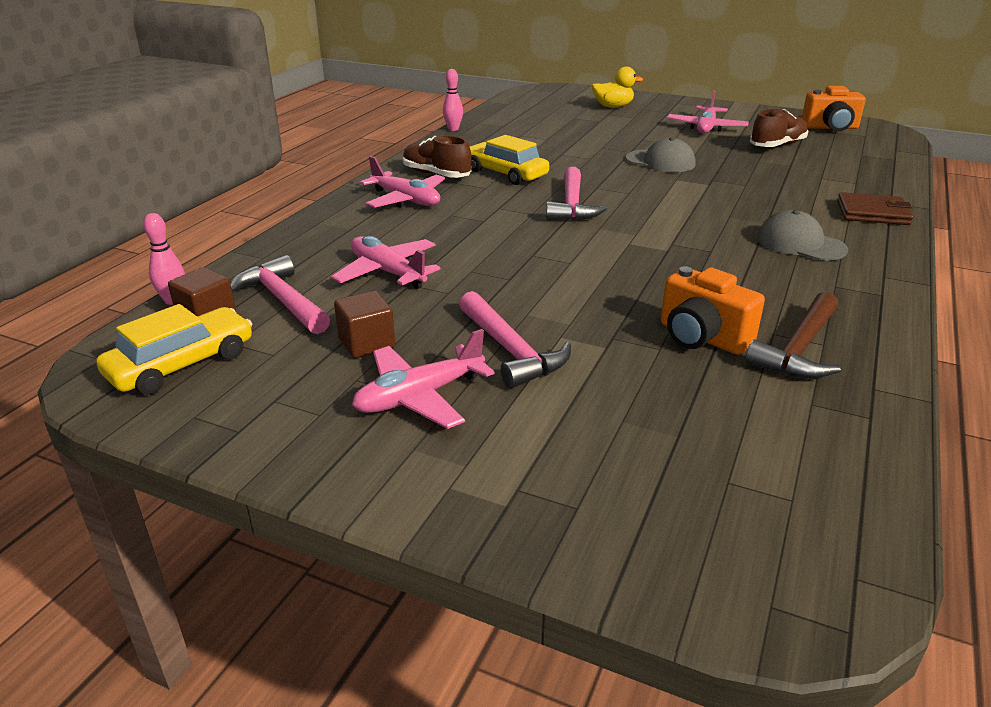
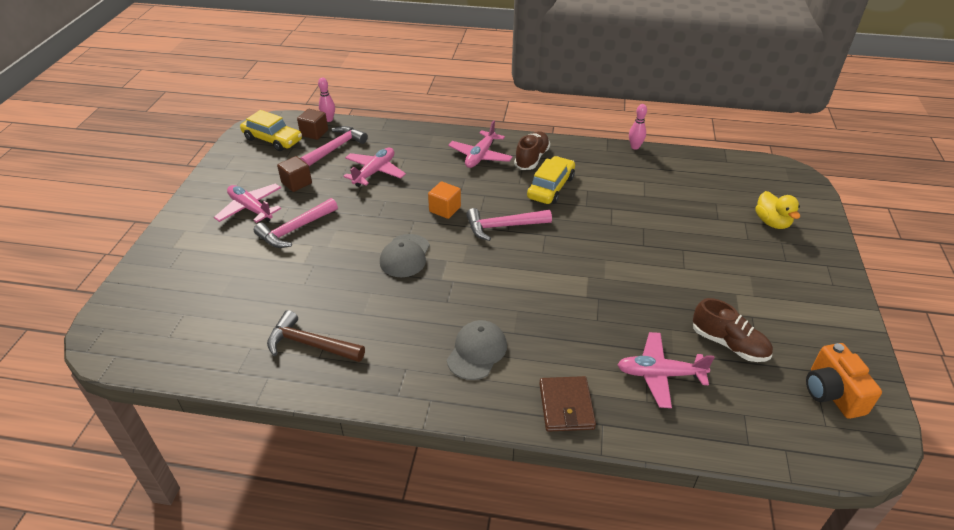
camera: 75 degrees right, 10 degrees up
grey cap [626,137,696,172] -> grey cap moved to [380,234,430,277]
orange camera [661,266,765,355] -> none
pink plane [667,90,749,134] -> pink plane moved to [617,332,715,408]
none -> orange cube [428,181,461,219]

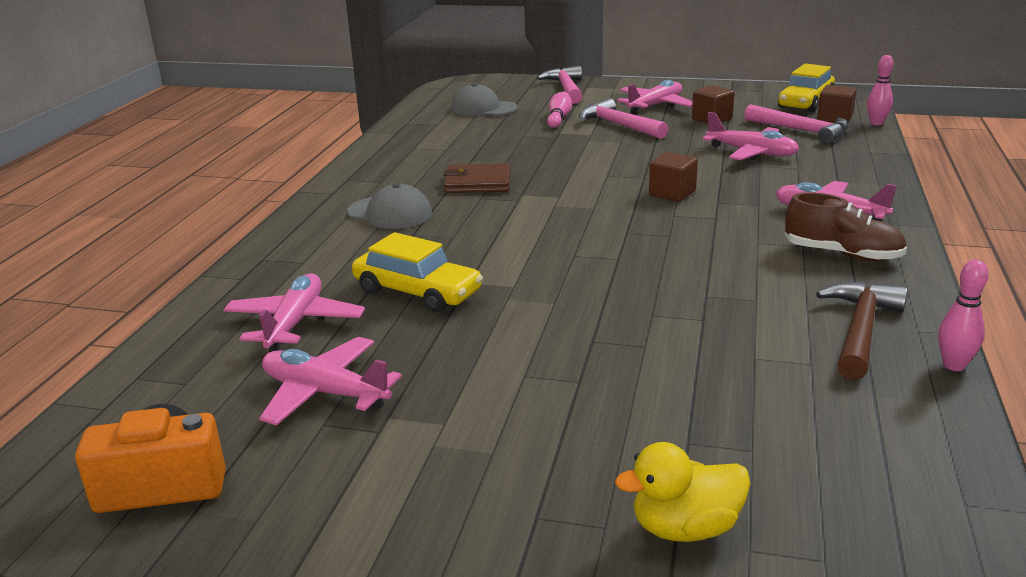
camera: 95 degrees right, 15 degrees down
brown hammer [267,310,365,362] -> brown hammer moved to [816,282,908,380]
grey cap [380,234,430,277] -> grey cap moved to [451,83,517,116]
orange cube [428,181,461,219] -> brown cube [649,152,698,202]
pink hammer [466,208,552,241] -> pink hammer moved to [537,66,582,104]
yellow car [527,156,575,204] -> yellow car moved to [352,232,483,312]
brown wallet [539,376,596,432] -> brown wallet moved to [443,163,511,193]
brown shoe [693,298,773,362] -> pink plane [259,337,402,426]
none -> pink bowling pin [547,91,572,128]

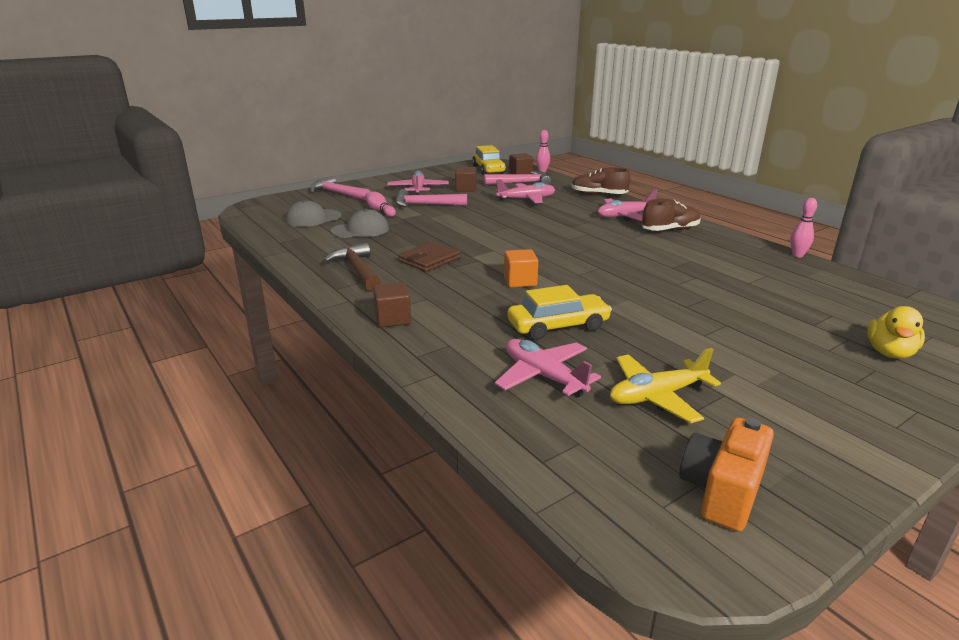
camera: 50 degrees left, 0 degrees up
pink plane [259,337,402,426] -> yellow plane [610,348,721,423]
grey cap [347,184,432,229] -> grey cap moved to [331,209,389,238]
brown cube [649,152,698,202] -> brown cube moved to [373,283,411,328]
brown hammer [816,282,908,380] -> brown hammer moved to [324,242,381,291]
none -> orange cube [504,249,538,288]
none -> brown shoe [571,167,630,195]

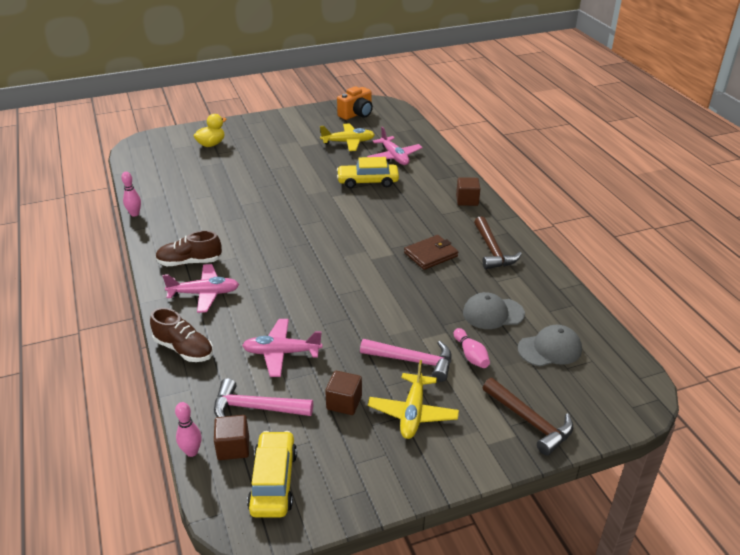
camera: 165 degrees left, 10 degrees up
pink hammer [310,176,370,201] -> brown hammer [483,378,573,456]
pink plane [387,171,449,195] -> yellow plane [368,360,459,439]
orange cube [504,249,538,288] -> none

